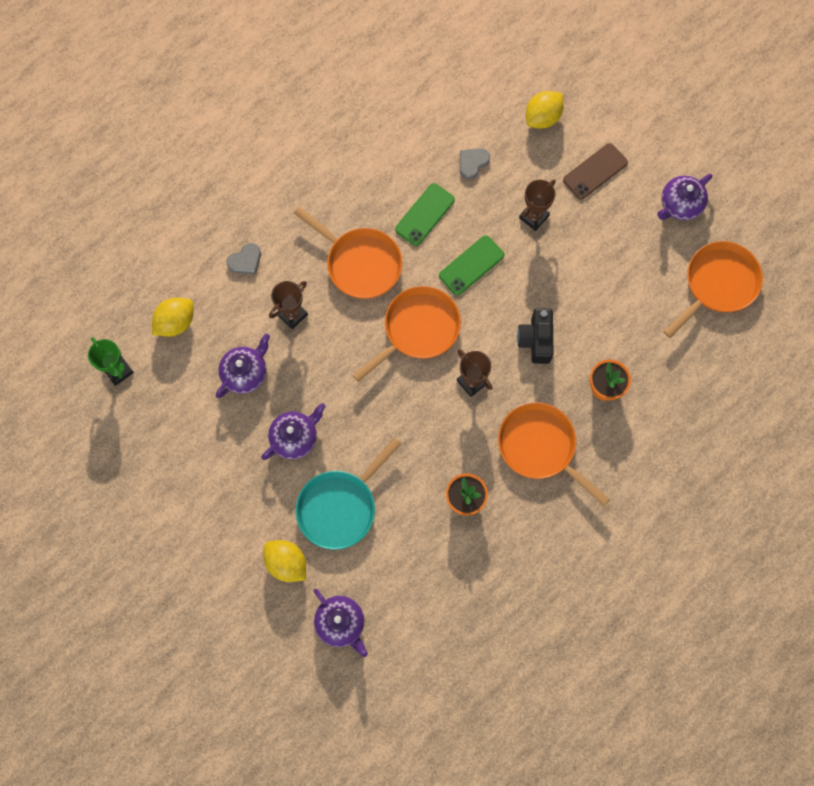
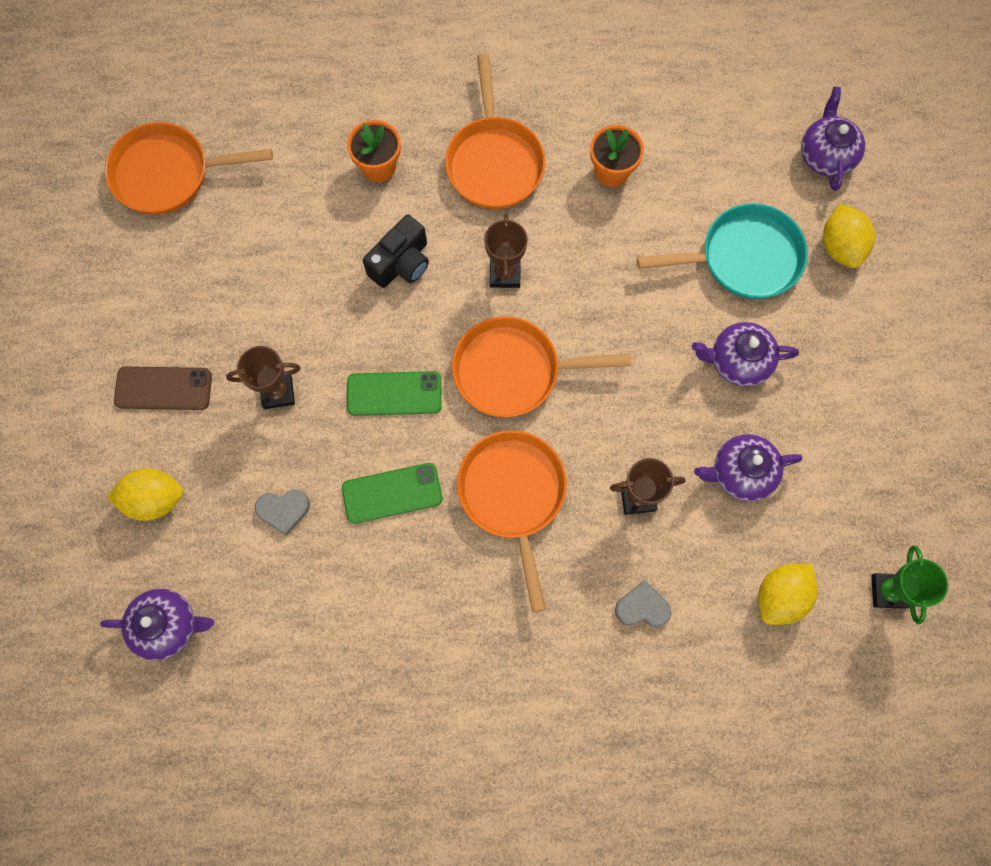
camera: 140 degrees left, 0 degrees up
yellow lemon [152,298,193,337] -> yellow lemon turned 45 degrees counterclockwise [758,564,818,625]
purple teapot [657,174,712,220] -> purple teapot moved to [100,589,214,661]

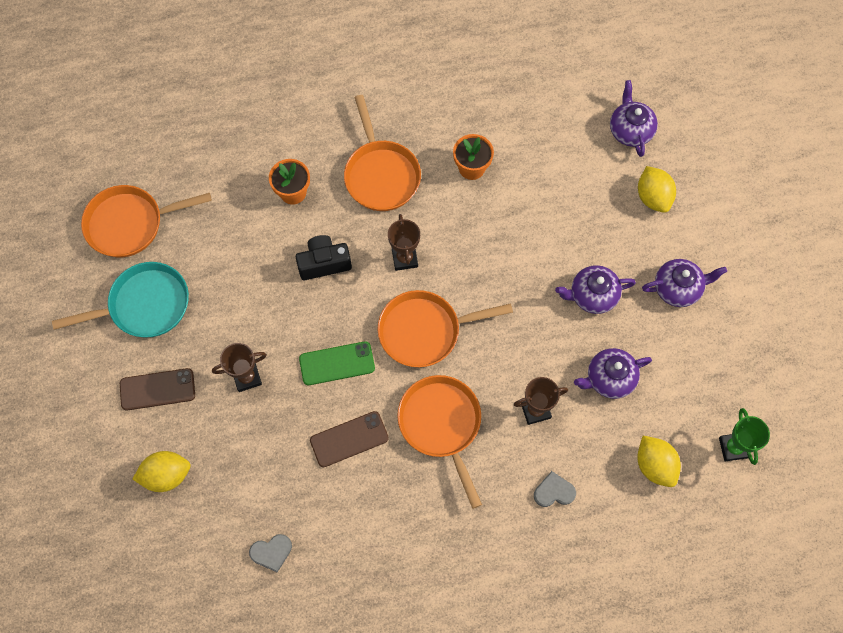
camera: 10 degrees left, 5 degrees down
purple teapot [100,589,214,661] -> purple teapot moved to [642,259,727,307]
grey heart [255,490,310,536] -> grey heart moved to [249,534,292,572]
green phone [342,463,443,524] -> brown phone [310,411,389,467]
black camera [363,215,429,288] -> black camera turned 135 degrees counterclockwise [296,235,352,280]
turquoise pan [637,203,808,299] -> turquoise pan moved to [52,262,189,337]
yellow lemon [758,564,818,625] -> yellow lemon turned 60 degrees counterclockwise [637,436,681,487]

